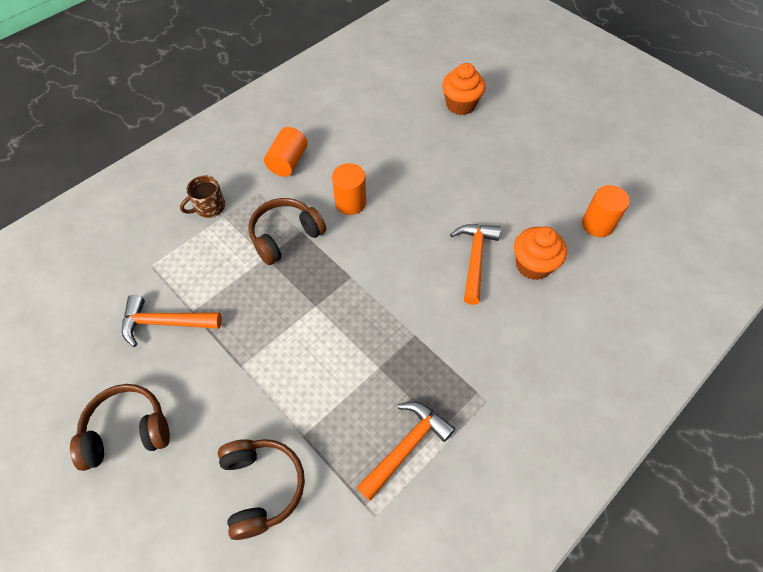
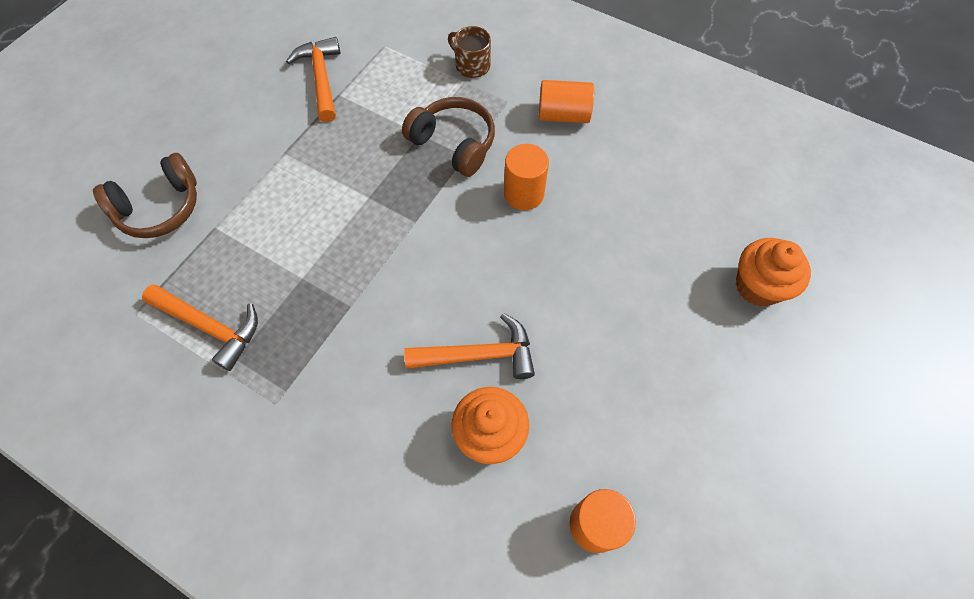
camera: 75 degrees right, 5 degrees up
brown headphones [70,384,170,471] -> none

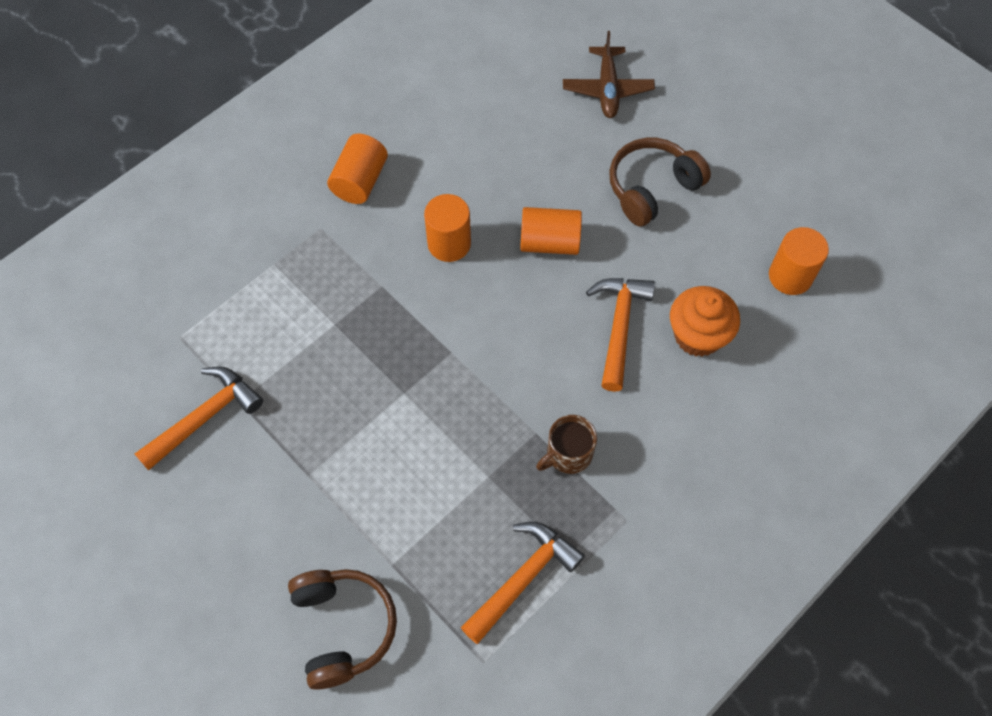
camera: 75 degrees left, 0 degrees up
orange hammer [286,37,341,123] -> orange hammer turned 135 degrees clockwise [135,367,263,470]
brown headphones [402,97,495,177] -> brown headphones moved to [609,138,711,226]
brown mug [448,26,491,78] -> brown mug moved to [536,415,597,474]
orange cupcake [736,238,811,307] -> brown plane [563,31,655,118]
none -> orange cylinder [520,207,582,255]

